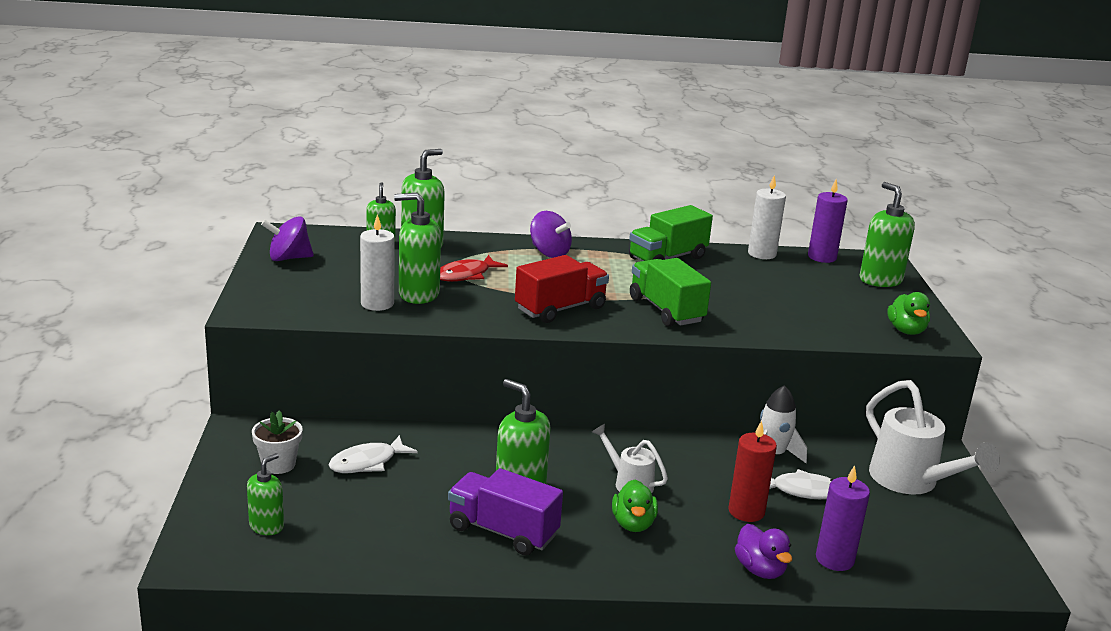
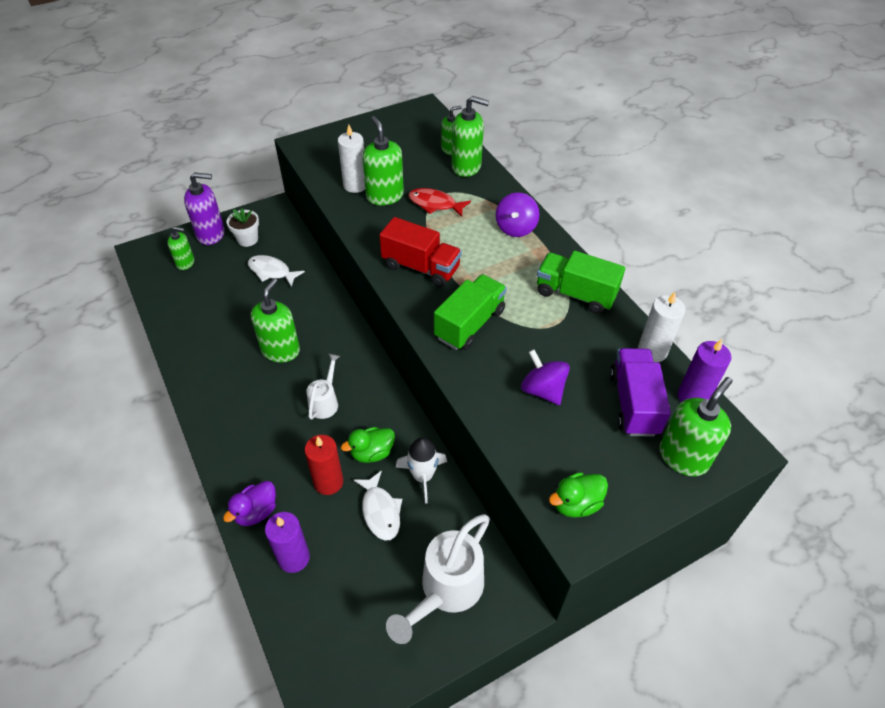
camera: 65 degrees right, 25 degrees up
purple spinning top [261,216,314,261] -> purple spinning top moved to [521,349,570,405]
purple truck [448,468,563,556] -> purple truck moved to [610,348,671,437]
green duck [612,480,658,532] -> green duck moved to [341,427,395,463]
none -> purple soap dispenser [184,172,225,245]

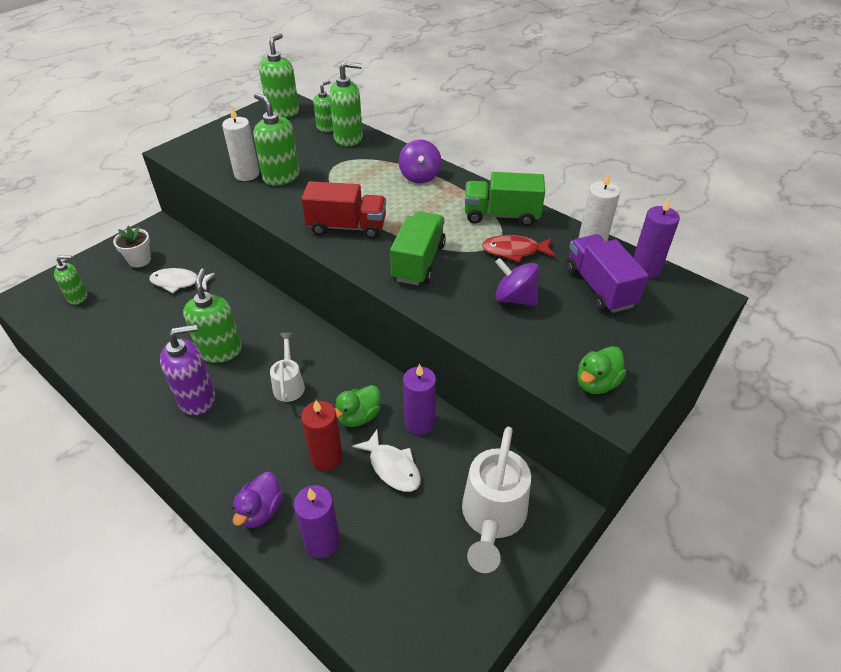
camera: 20 degrees left, 5 degrees down
purple soap dispenser [184,172,225,245] -> purple soap dispenser moved to [160,324,215,416]
white rocket [396,437,447,504] -> purple candle [403,364,436,435]
red fish [408,188,471,217] -> red fish moved to [482,235,555,263]
green soap dispenser [659,377,733,476] -> green soap dispenser moved to [259,33,299,118]

